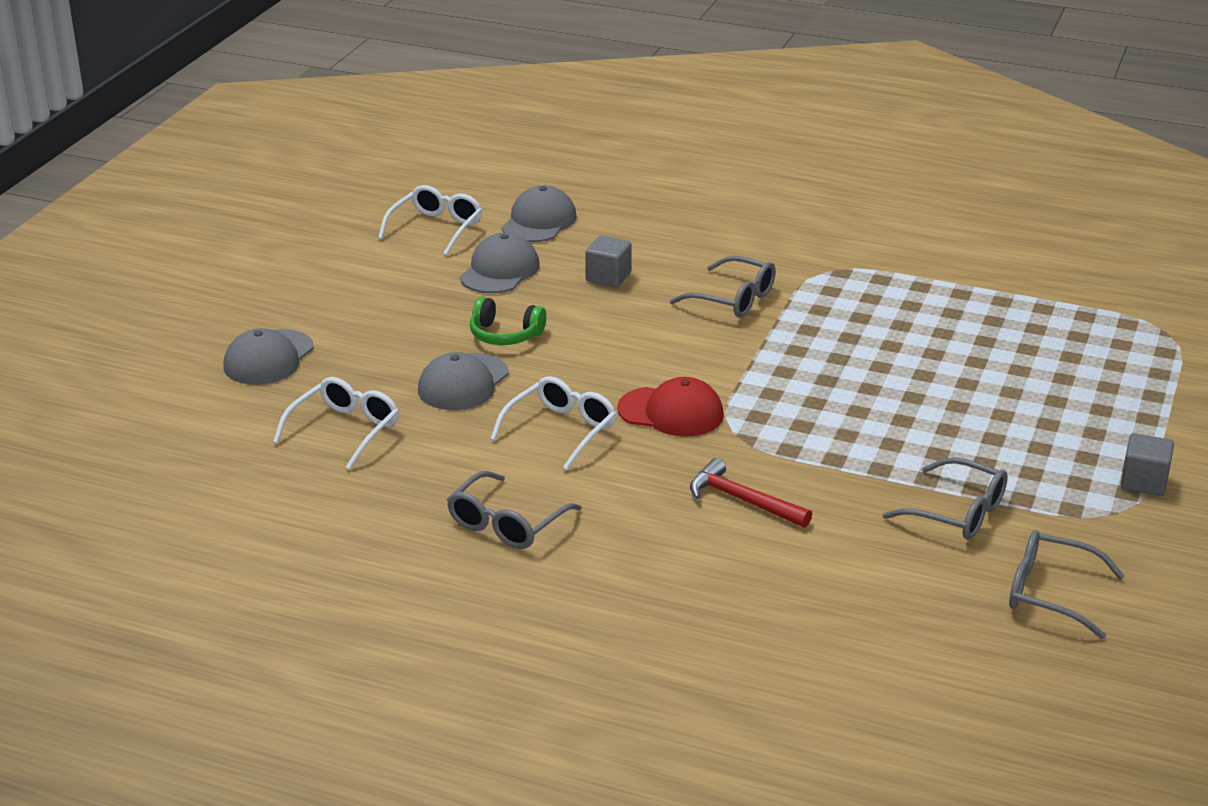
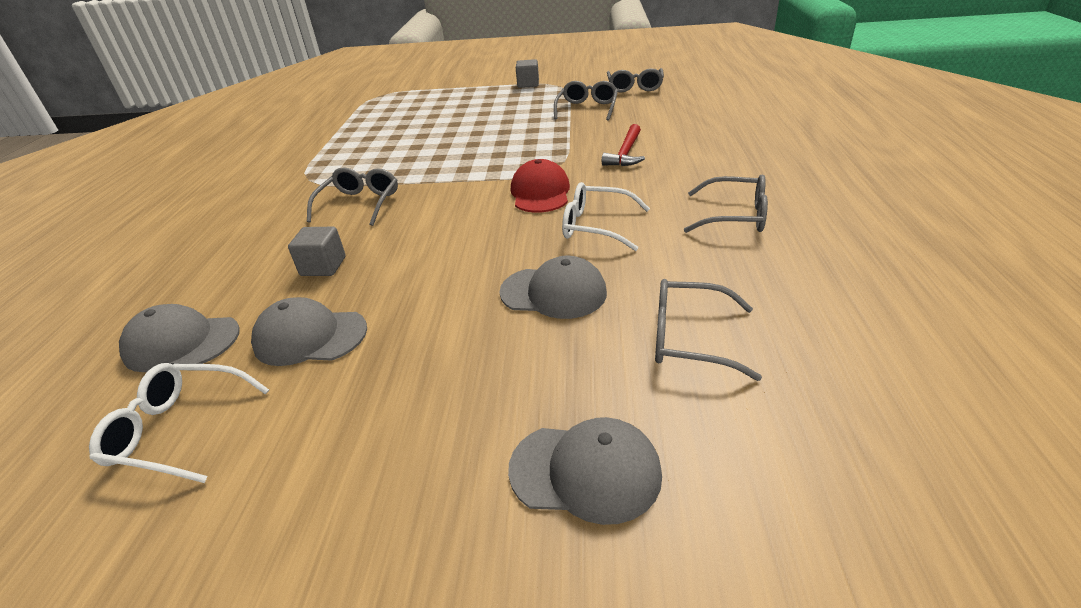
camera: 105 degrees left, 5 degrees up
white glasses [273,377,399,470] -> grey glasses [655,279,762,381]
green headphones [470,297,546,345] -> none

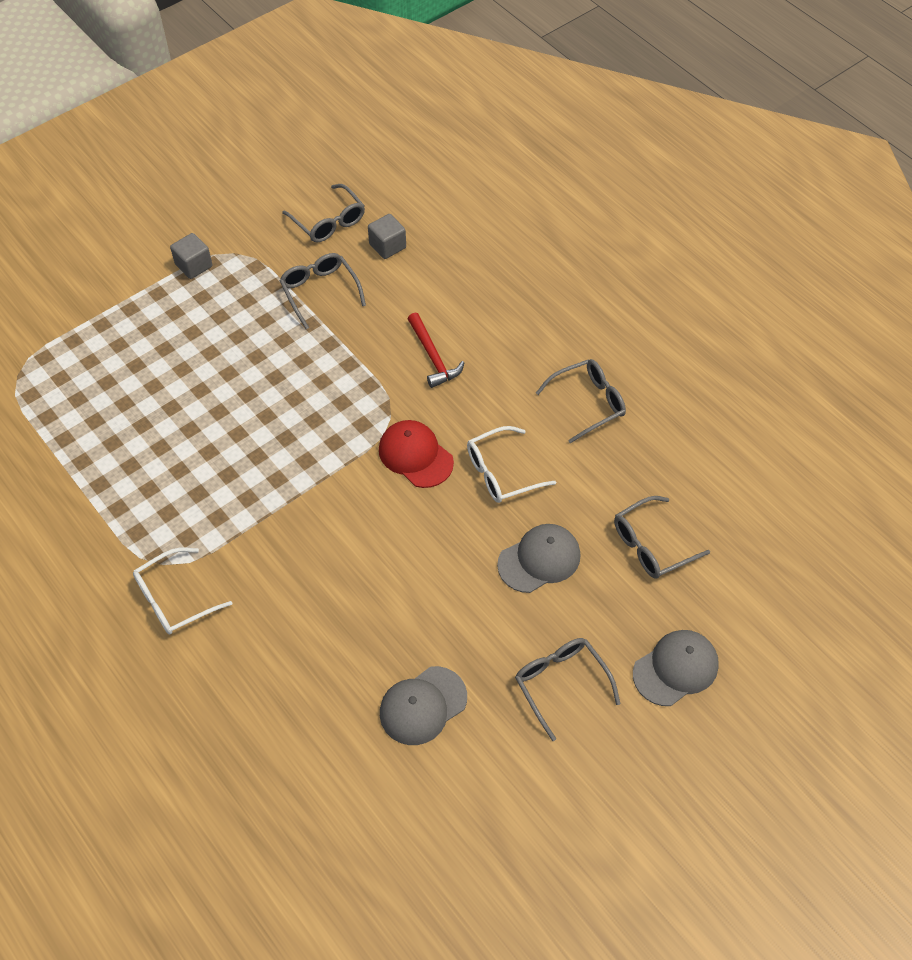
camera: 45 degrees left, 20 degrees up
white glasses [89,363,269,483] -> white glasses moved to [133,547,232,635]
grey cap [119,304,240,372] -> none
grey cube [288,227,346,276] -> grey cube moved to [368,214,406,259]
grey glasses [307,167,398,226] -> grey glasses moved to [515,638,620,741]

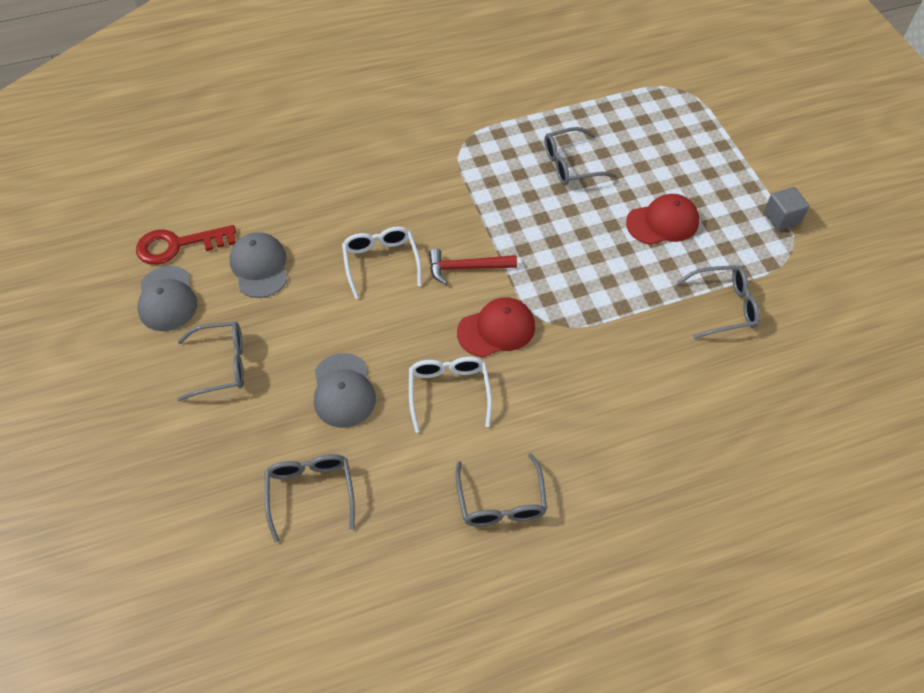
camera: 110 degrees right, 0 degrees up
white glasses [133,547,232,635] -> white glasses moved to [342,227,422,299]
grey glasses [282,184,365,243] -> grey glasses moved to [544,127,617,185]
grey cube [368,214,406,259] -> none
red hammer [408,313,464,388] -> red hammer moved to [429,249,517,285]
grey cap [633,630,719,706] -> grey cap moved to [137,266,197,331]
none -> red key [136,225,236,265]
none -> red cap [626,194,699,245]

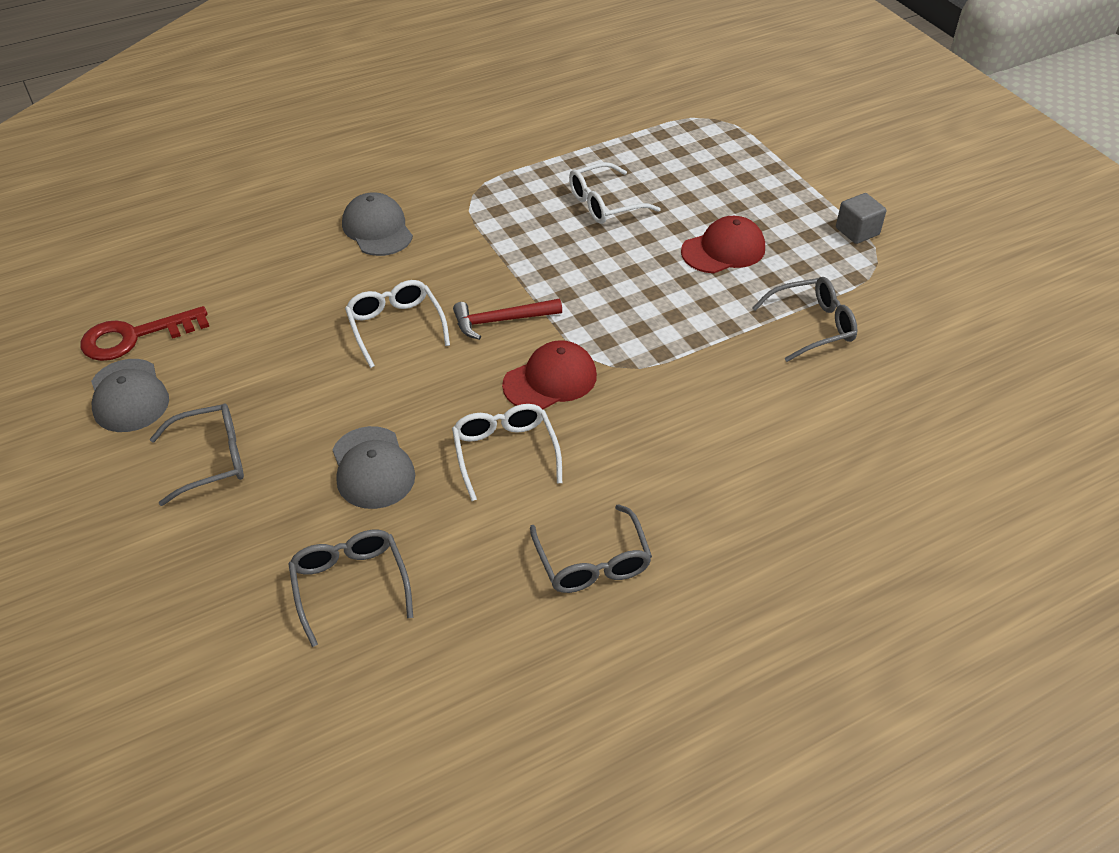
camera: 10 degrees left, 10 degrees down
grey cap [230,232,288,298] -> grey cap moved to [342,192,413,256]
grey glasses [544,127,617,185] -> white glasses [569,162,661,224]

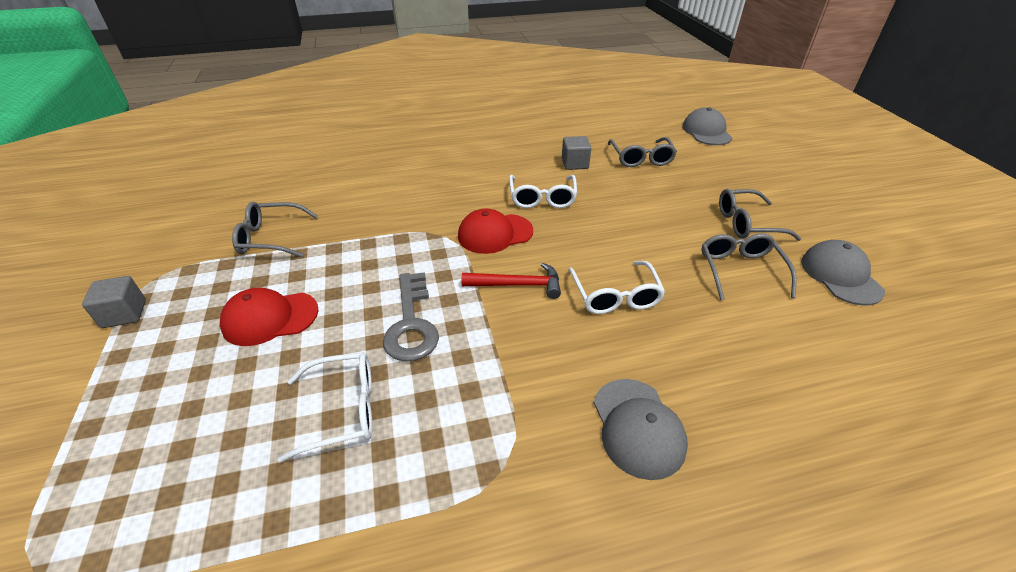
camera: 165 degrees left, 5 degrees down
red key [80,306,209,361] -> none
grey cap [332,426,415,509] -> grey cap moved to [682,107,732,145]
grey glasses [530,504,652,593] -> grey glasses moved to [701,233,797,300]
none -> grey key [383,272,439,361]
none -> grey cube [562,136,591,170]

